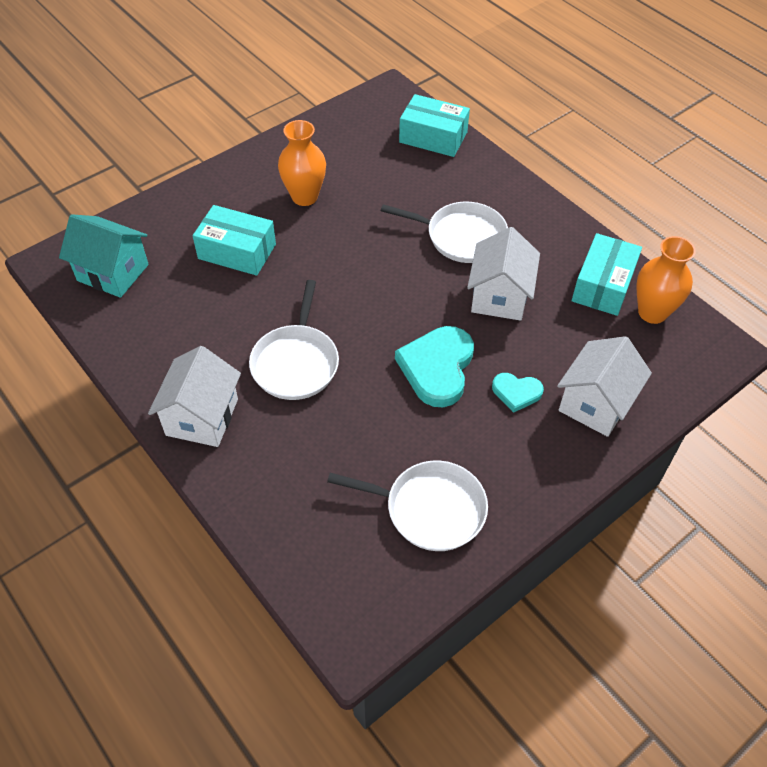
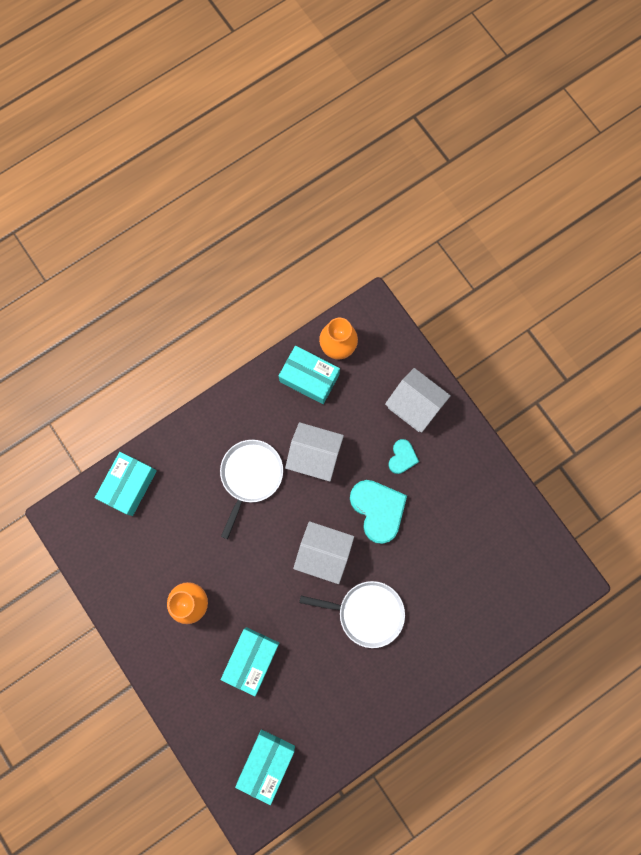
camera: 85 degrees left, 25 degrees up
turquoise house [59,214,149,298] -> turquoise box [235,729,295,805]
white house [148,346,241,447] -> white house moved to [293,521,354,584]
white pan [327,461,488,551] -> none
turquoise heart [395,326,474,407] -> turquoise heart turned 135 degrees counterclockwise [350,480,407,544]

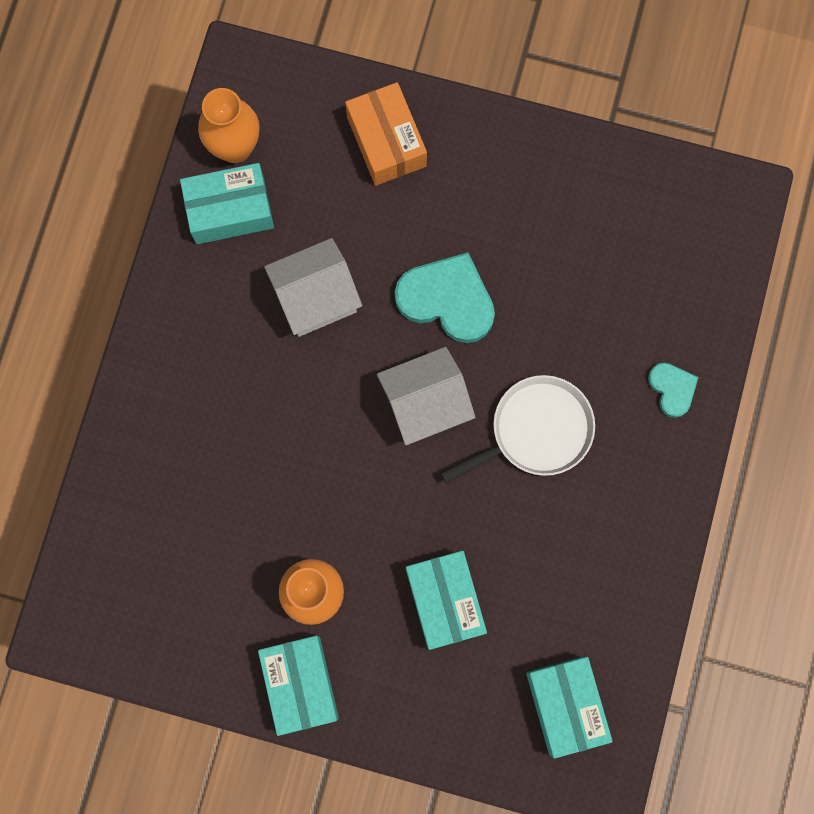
camera: 40 degrees left, 0 degrees up
turquoise box [95,452,157,516] -> turquoise box moved to [258,636,339,736]
white pan [220,440,283,539] -> none
white house [385,368,451,433] -> orange box [345,82,427,186]
turquoise heart [388,439,419,474] -> turquoise heart moved to [648,363,699,418]

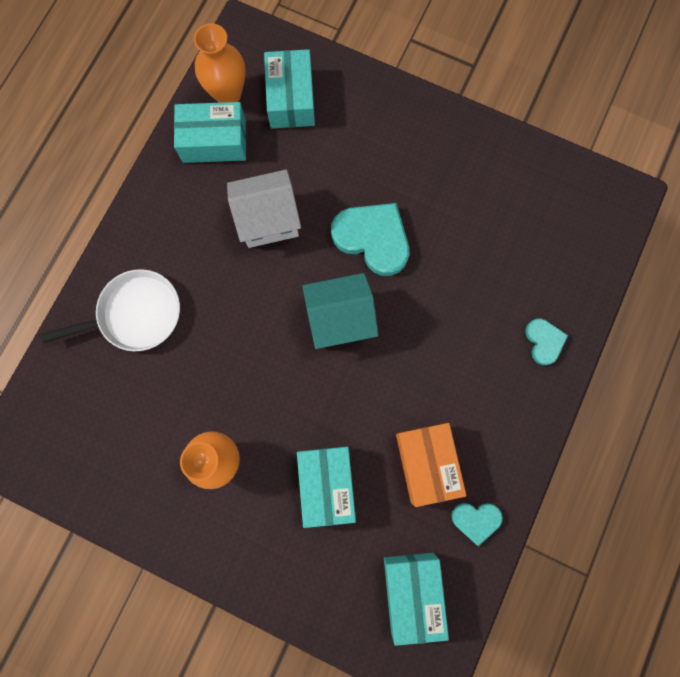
camera: 10 degrees right, 0 degrees up
turquoise box [258,636,339,736] -> turquoise box moved to [264,49,315,128]
orange box [345,82,427,186] -> orange box moved to [396,423,466,507]
white house [377,347,475,445] -> turquoise house [302,273,378,349]
white pan [441,375,595,484] -> white pan moved to [41,269,180,351]
none -> turquoise heart [451,503,503,546]

